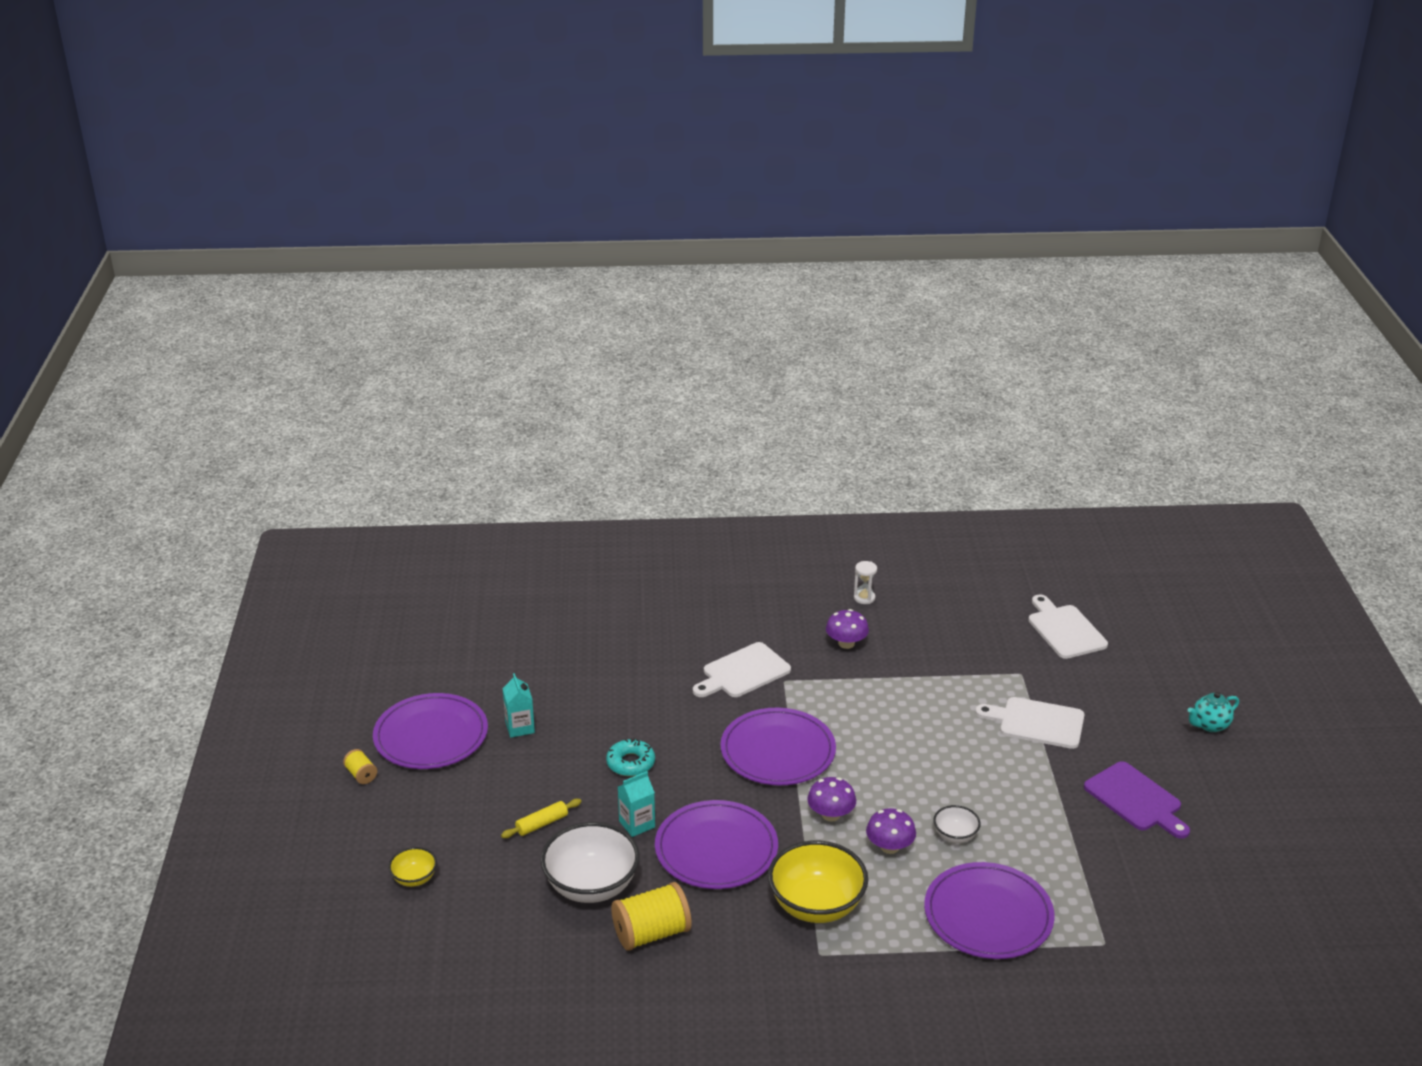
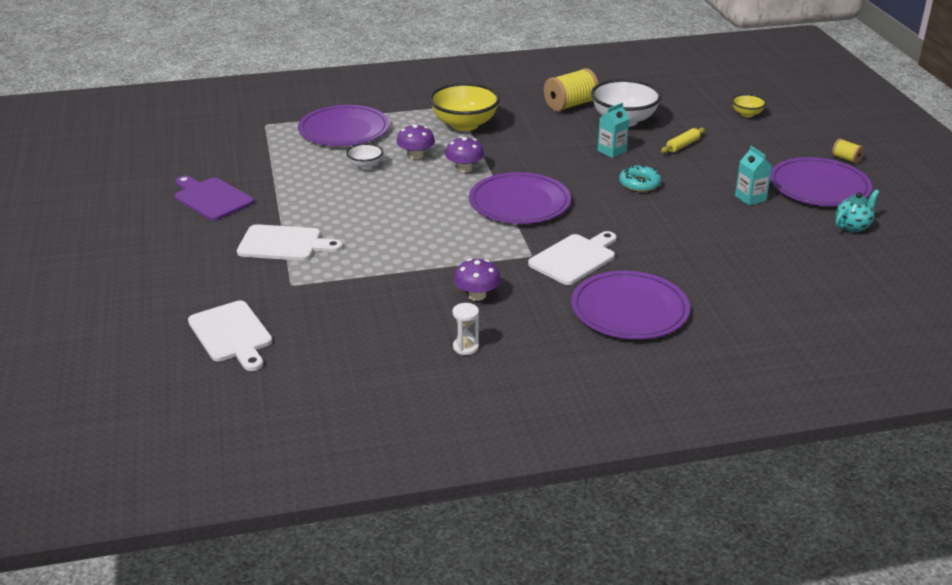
camera: 170 degrees right, 0 degrees up
purple plate [655,800,778,889] -> purple plate moved to [571,271,690,339]
turquoise teapot [1188,692,1239,732] -> turquoise teapot moved to [835,190,879,232]

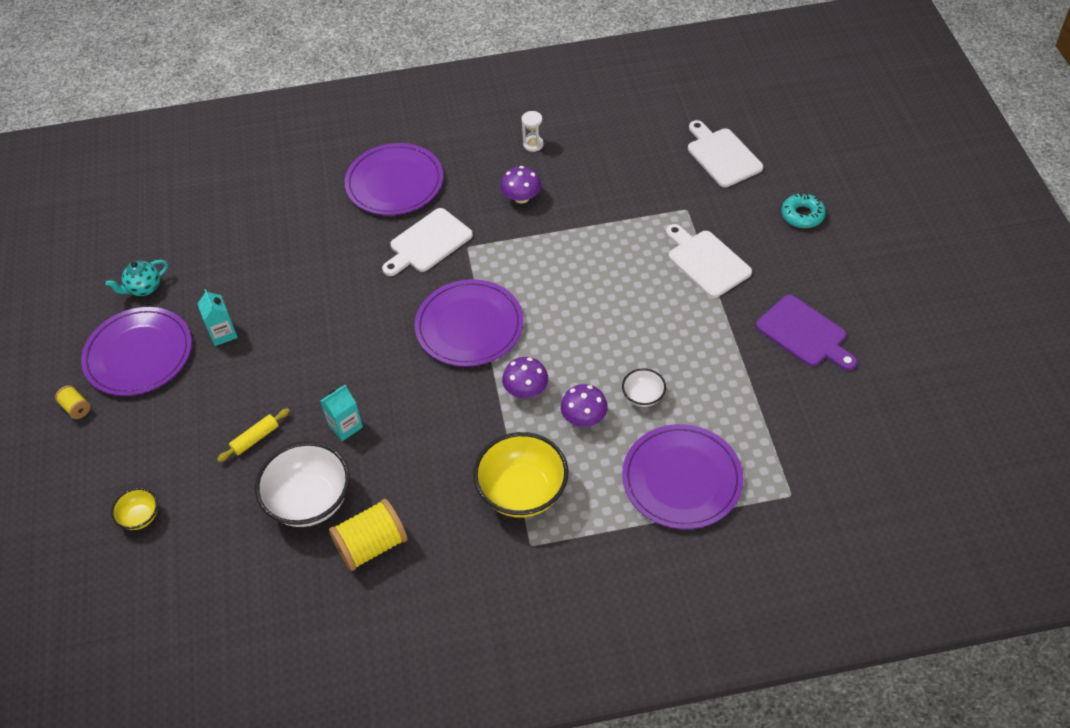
camera: 175 degrees left, 20 degrees up
white cutting board [237,224,343,261] -> white cutting board turned 45 degrees clockwise [666,224,752,298]
turquoise donut [619,166,661,192] -> turquoise donut moved to [781,192,826,228]

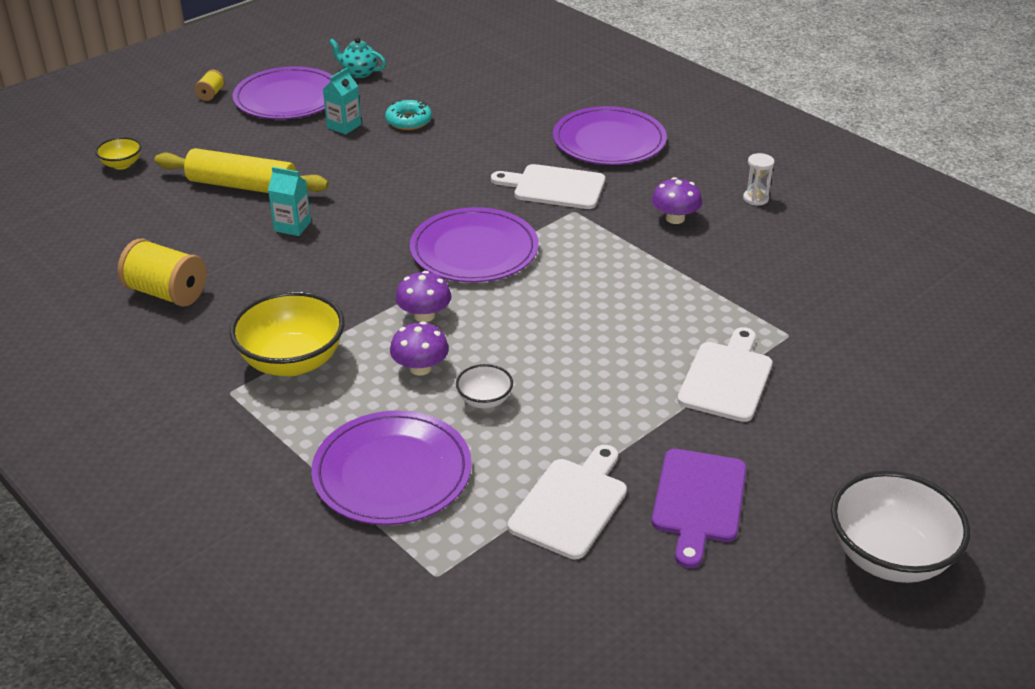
camera: 55 degrees right, 15 degrees down
yellow rolling pin [217,408,290,462] -> yellow rolling pin [154,148,329,193], size x2.07
white bowl [255,442,350,527] -> white bowl moved to [831,471,970,583]
white cutting board [688,120,763,187] -> white cutting board moved to [508,445,627,560]
turquoise donut [781,192,826,228] -> turquoise donut moved to [385,100,432,130]

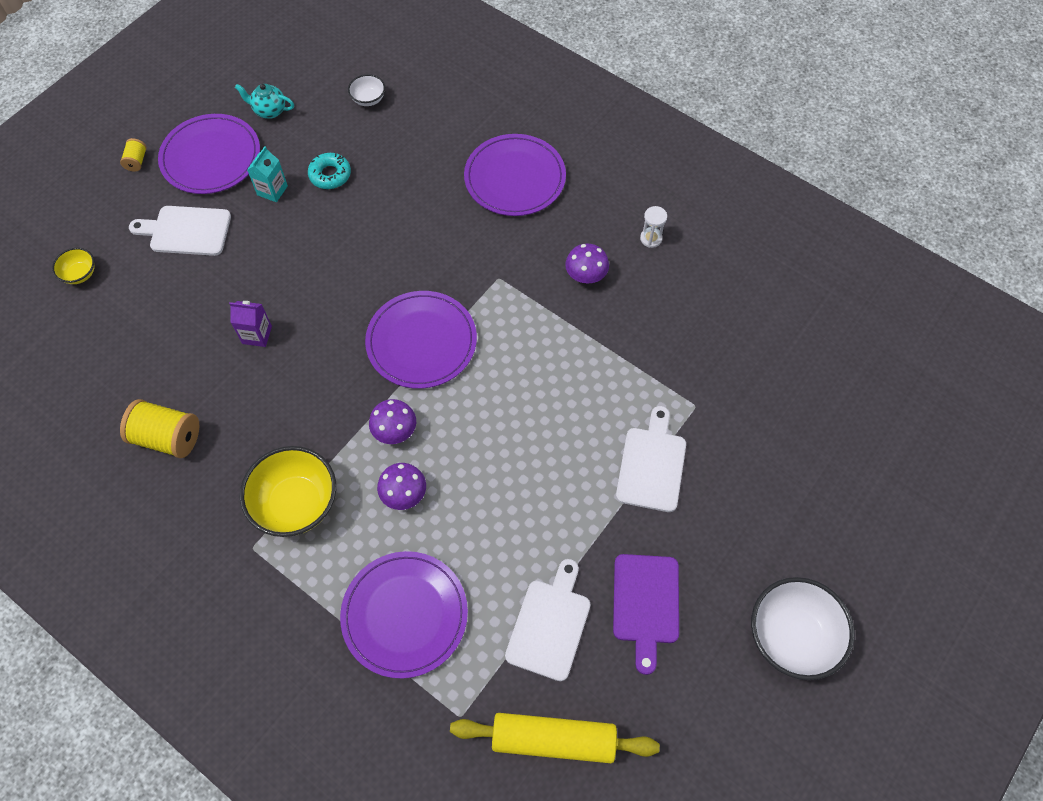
camera: 10 degrees left, 25 degrees up
yellow rolling pin [154,148,329,193] -> yellow rolling pin moved to [450,713,660,763]
turquoise carton [268,167,311,236] -> purple carton [229,301,272,347]
white bowl [456,364,513,409] -> white bowl moved to [348,74,385,106]
white cutting board [491,164,605,209] -> white cutting board moved to [129,206,231,256]

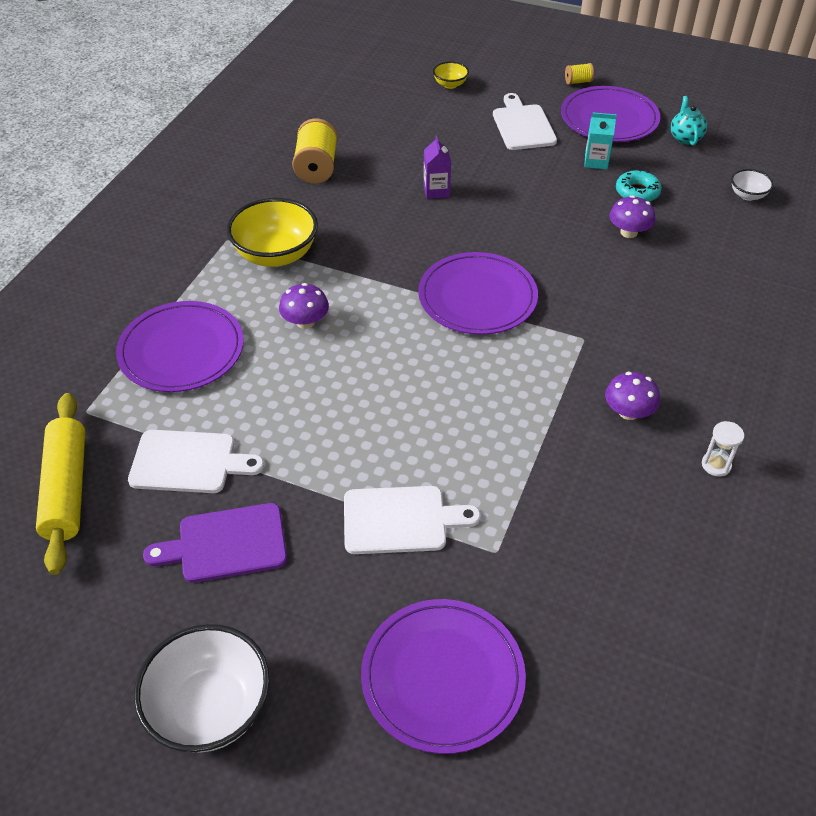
camera: 75 degrees right, 15 degrees down
purple mushroom [369,399,416,444] -> purple mushroom moved to [609,195,655,238]
purple plate [464,134,566,216] -> purple plate moved to [361,599,526,754]

